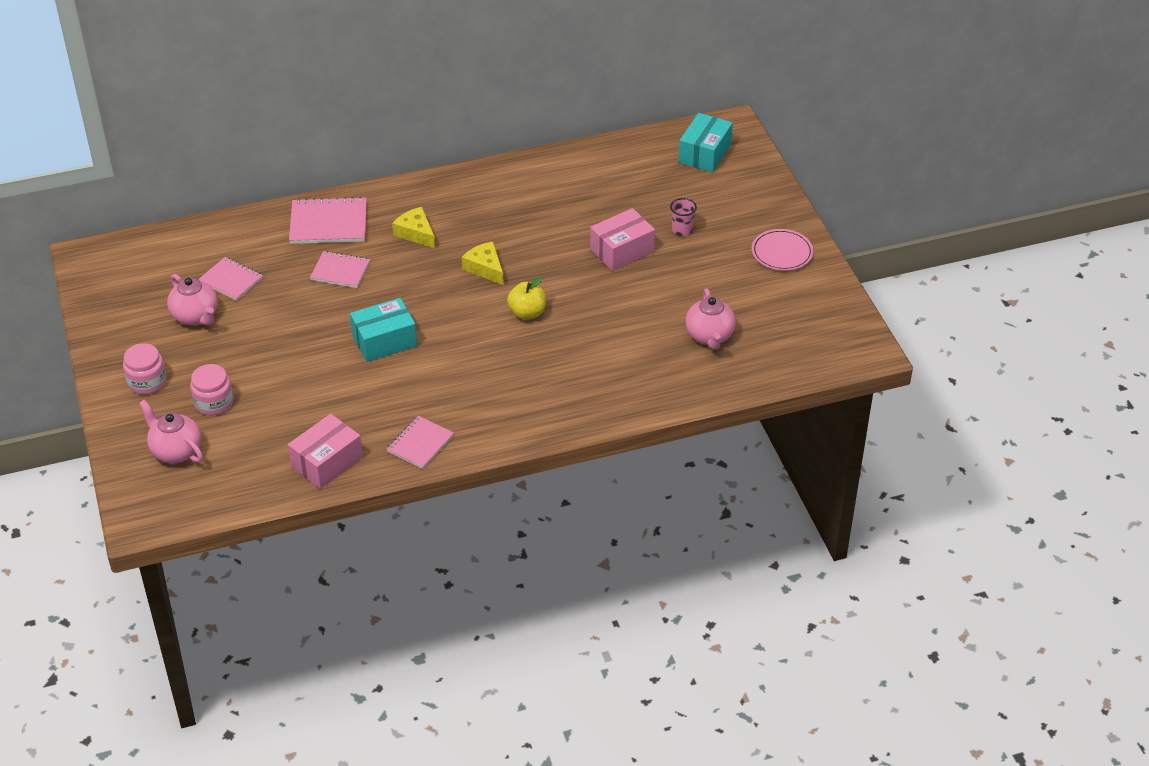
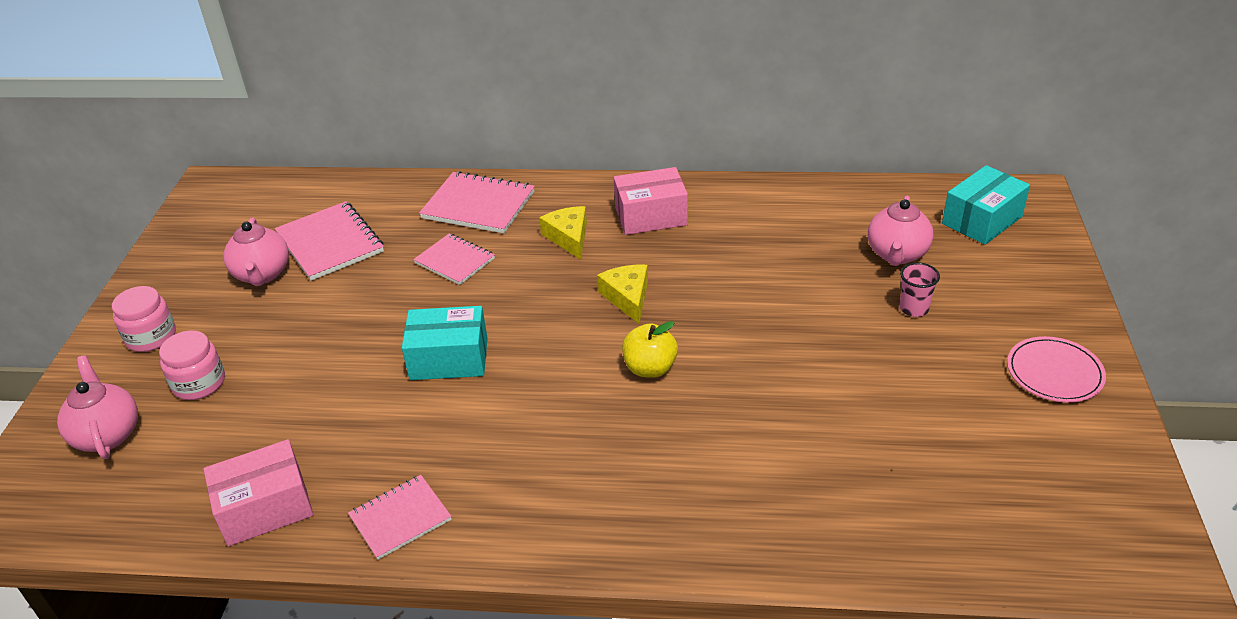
camera: 25 degrees right, 5 degrees down
pink notebook [198,257,263,301] -> pink notebook [275,201,384,281], size x1.55
pink box [590,208,655,271] -> pink box moved to [614,167,688,235]
pink teapot [685,289,736,350] -> pink teapot moved to [868,196,933,266]

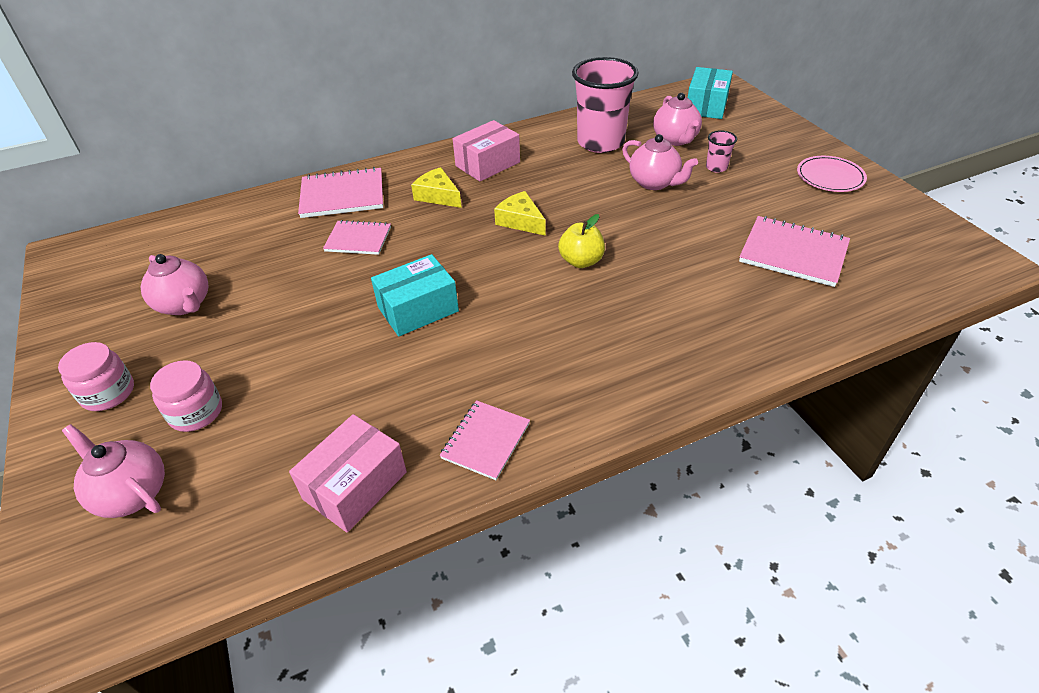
camera: 30 degrees left, 5 degrees up
pink notebook [275,201,384,281] -> pink notebook moved to [739,216,850,287]
none -> pink cup [572,57,639,153]
none -> pink teapot [622,134,698,190]

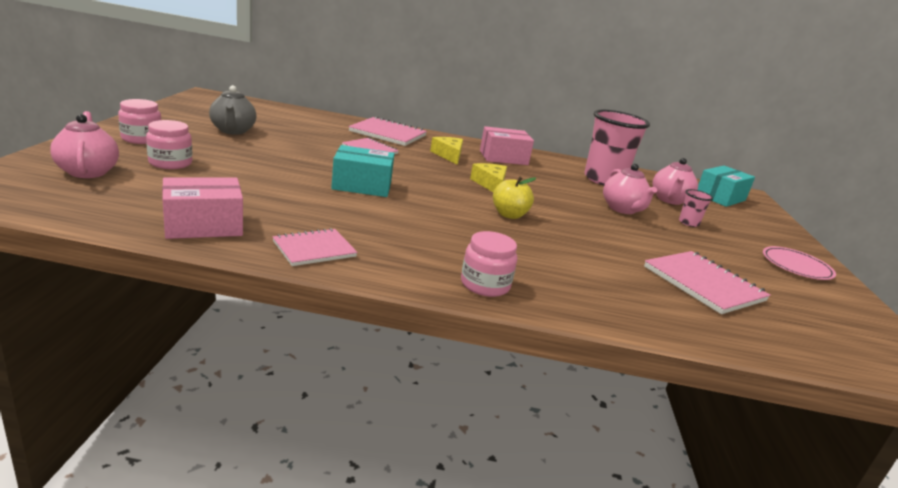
camera: 25 degrees right, 20 degrees down
pink teapot [141,254,209,315] -> grey teapot [209,85,257,134]
none -> pink jar [461,231,517,297]

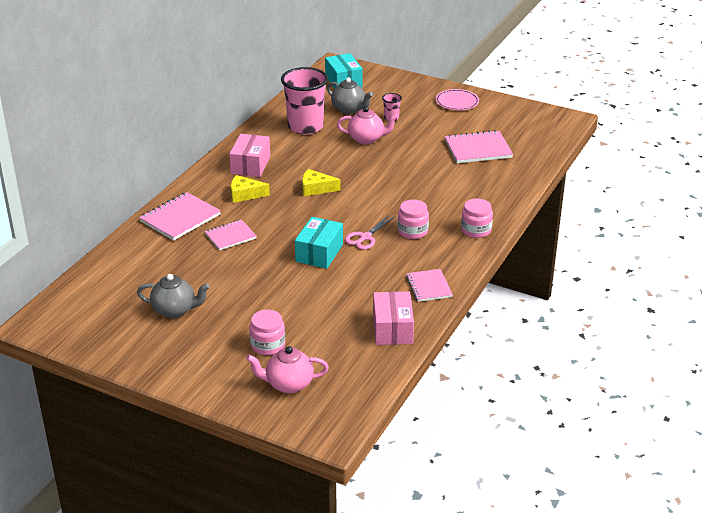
camera: 65 degrees left, 10 degrees up
pink jar [118,99,161,144] -> pink jar moved to [398,200,429,239]
yellow apple [493,176,536,219] -> none
pink teapot [652,158,698,205] -> grey teapot [327,77,373,114]
none -> pink scissors [345,215,395,250]

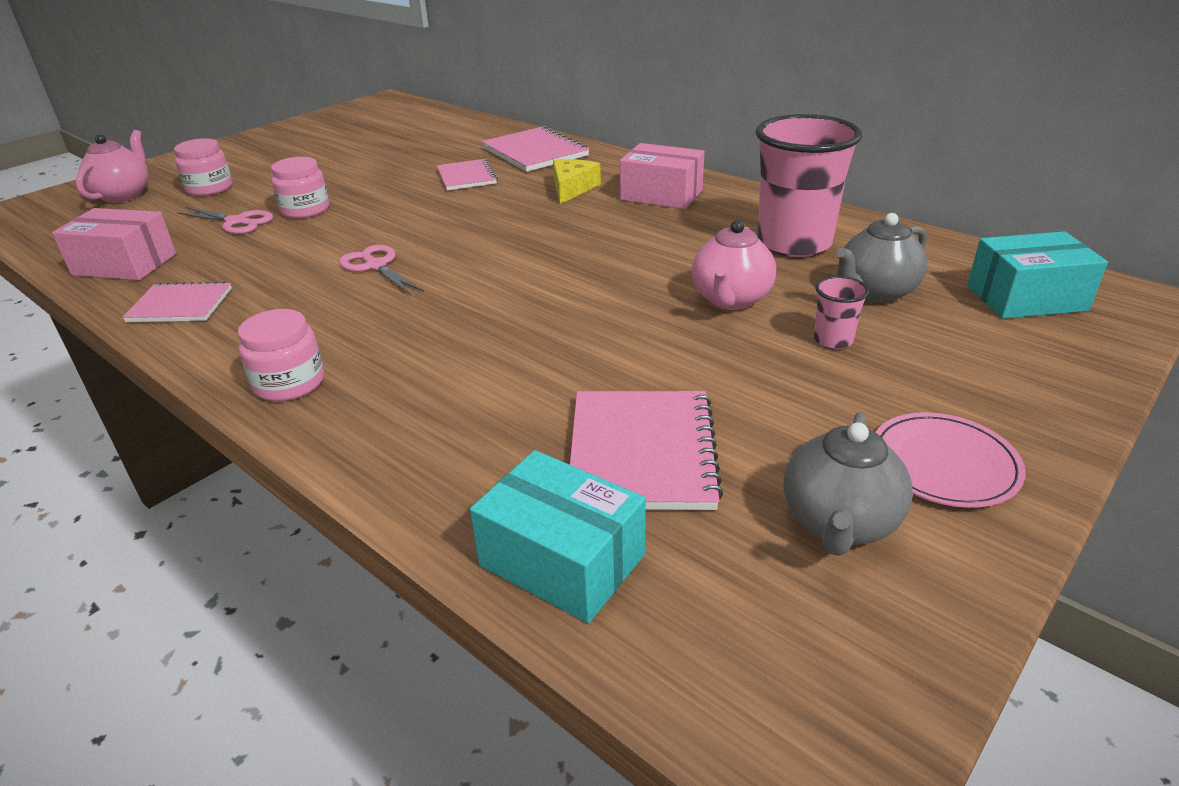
camera: 105 degrees right, 0 degrees up
grey teapot [137,274,210,318] -> grey teapot moved to [784,412,913,556]
turquoise box [295,217,343,269] -> turquoise box moved to [470,450,646,623]
yellow cheese [302,169,341,196] -> none
pink jar [398,200,429,239] -> pink jar moved to [271,157,329,218]
none -> pink scissors [177,207,273,234]

